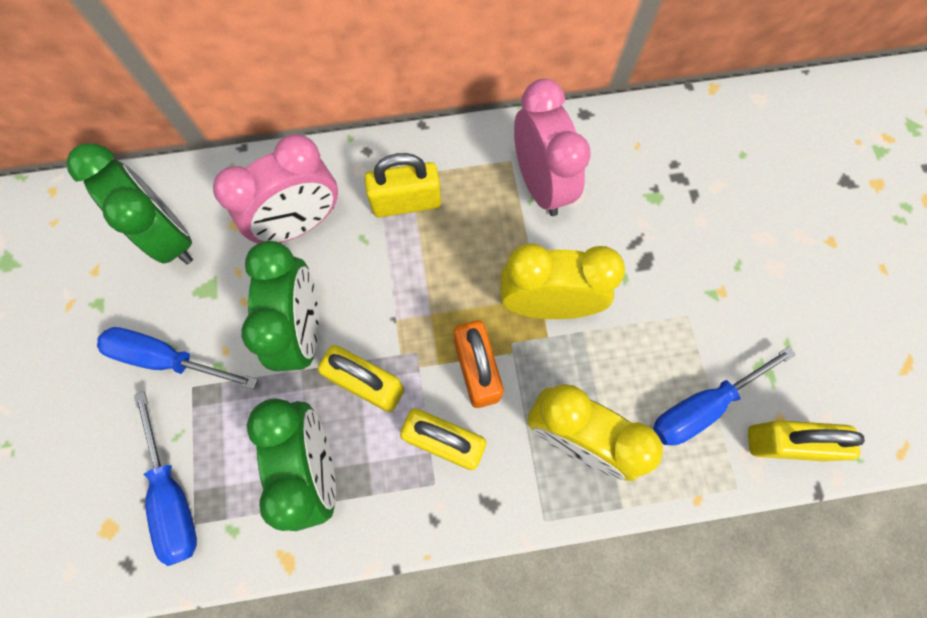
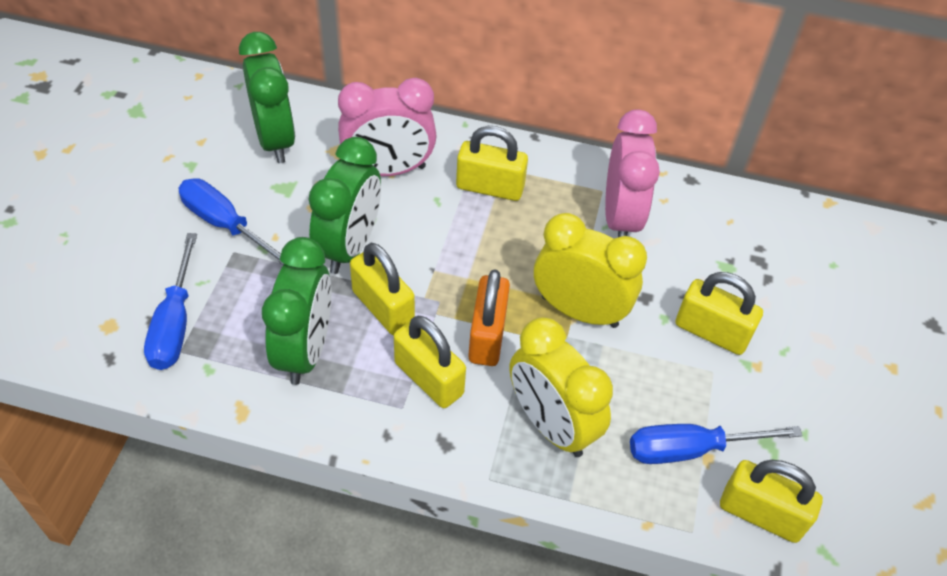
camera: 20 degrees right, 20 degrees down
none -> yellow padlock [675,272,763,355]

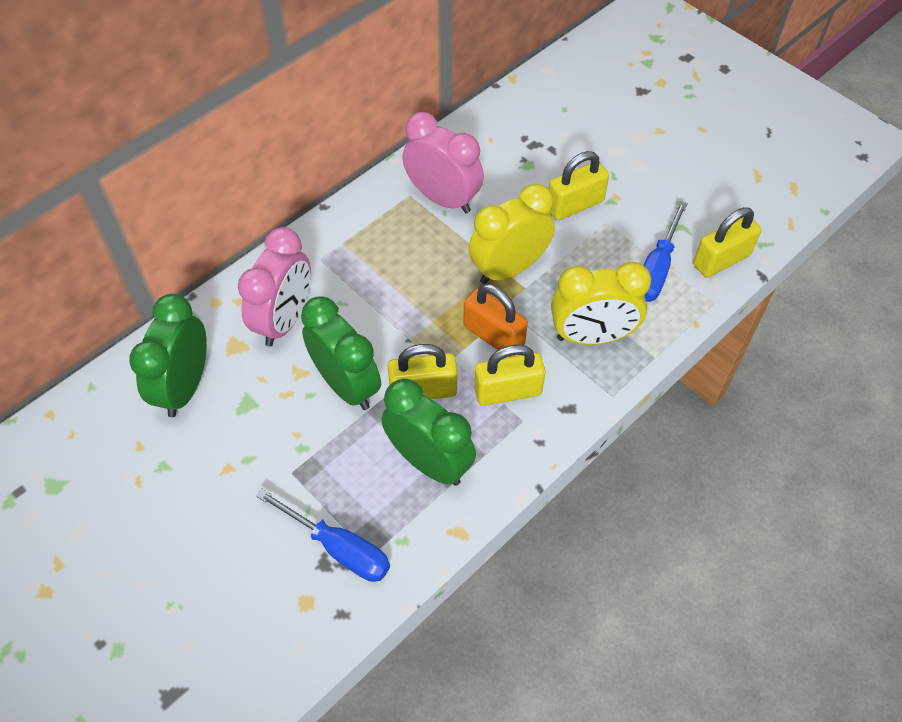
camera: 55 degrees left, 5 degrees up
blue screwdriver [179,178,284,265] -> none
green clock [239,32,295,163] -> green clock turned 90 degrees counterclockwise [129,294,207,417]
yellow padlock [456,126,528,201] -> none

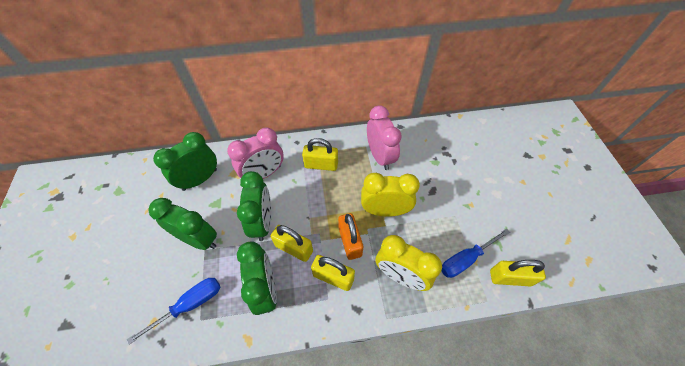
camera: 35 degrees right, 0 degrees up
blue screwdriver [256,488,390,582] -> blue screwdriver turned 105 degrees counterclockwise [127,278,220,345]
yellow padlock [549,151,609,220] -> yellow padlock moved to [302,138,338,171]
none -> green clock [148,198,217,250]

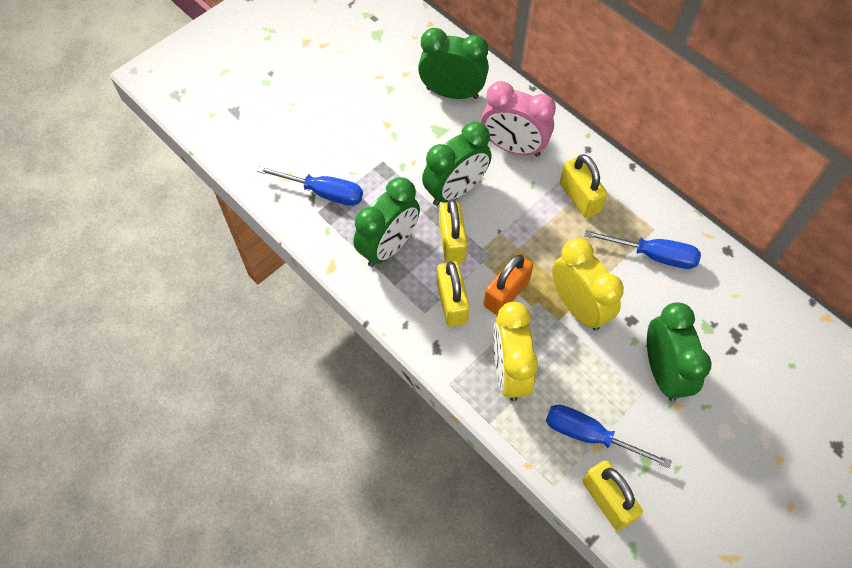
camera: 55 degrees right, 5 degrees up
green clock [148,198,217,250] -> green clock moved to [647,302,712,401]
pink clock [367,105,402,170] -> blue screwdriver [584,230,701,269]

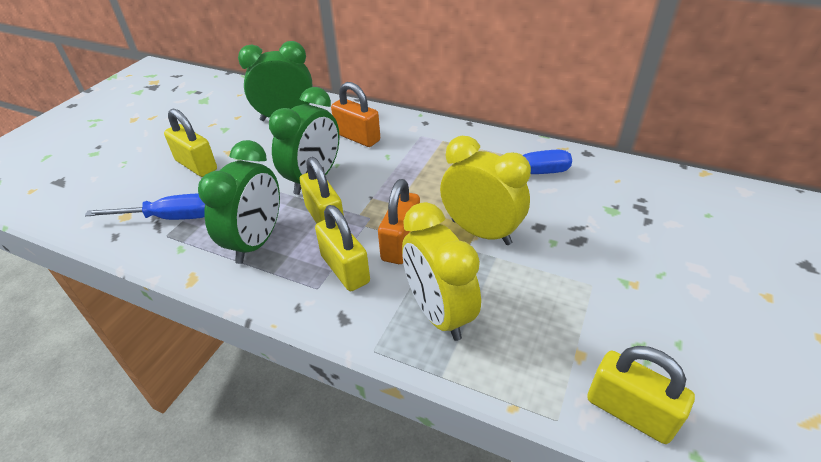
camera: 20 degrees left, 20 degrees down
pink clock [481,81,556,157] -> orange padlock [331,82,380,147]
blue screwdriver [546,405,672,468] -> none
yellow padlock [560,154,607,218] -> yellow padlock moved to [164,109,217,177]
green clock [647,302,712,401] -> none

